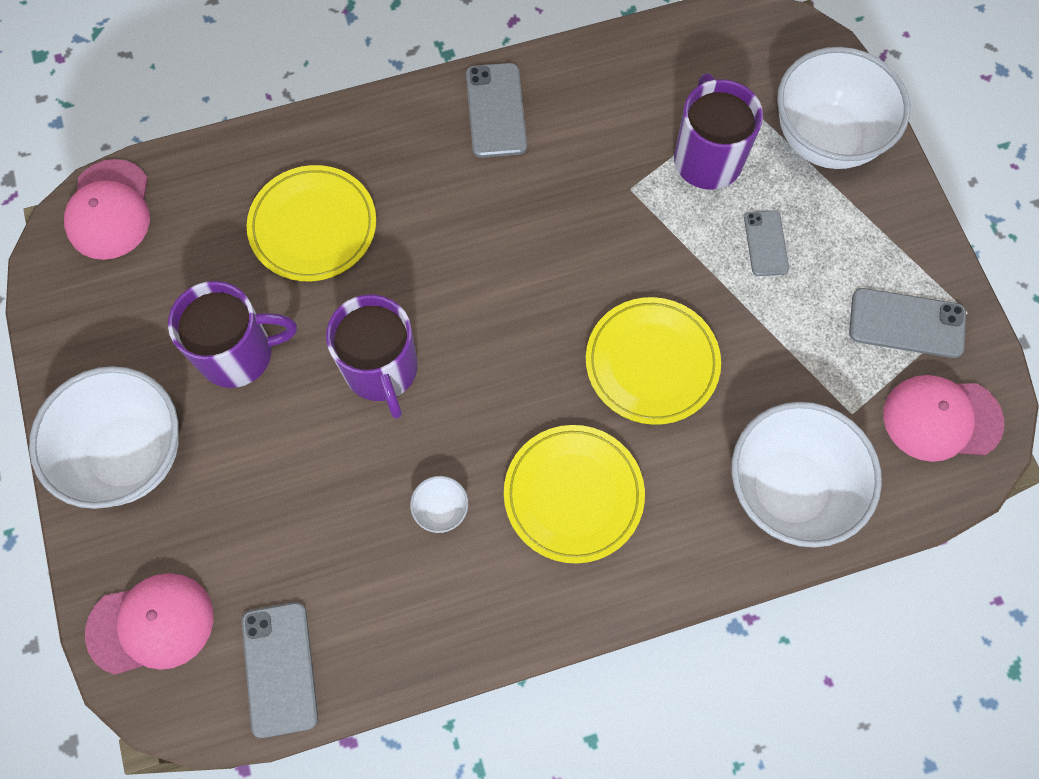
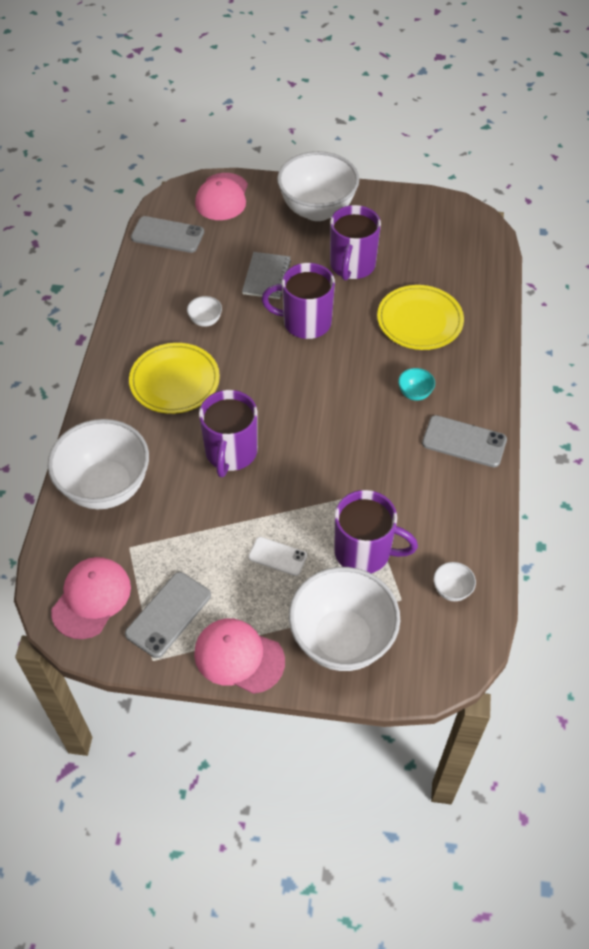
camera: 115 degrees right, 15 degrees down
pink cap [64,159,150,260] -> pink cap moved to [194,618,285,694]
yellow plate [586,297,721,425] -> purple mug [199,390,258,477]
grey phone [744,210,789,276] -> white phone [248,537,307,576]
none -> grey notebook [242,252,291,299]
none -> turquoise bowl [398,368,435,401]
none -> white bowl [434,562,476,601]

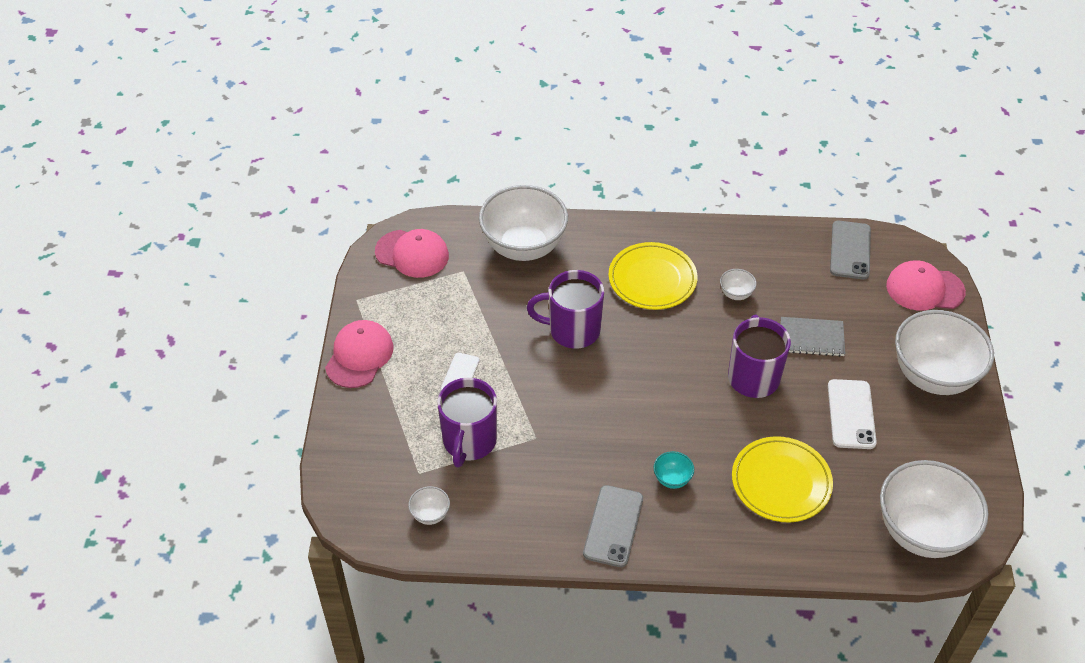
camera: 85 degrees right, 5 degrees down
grey phone [125,572,211,658] -> none
white bowl [289,567,400,671] -> white bowl moved to [880,460,989,558]
purple mug [330,205,381,281] -> white phone [828,379,877,449]

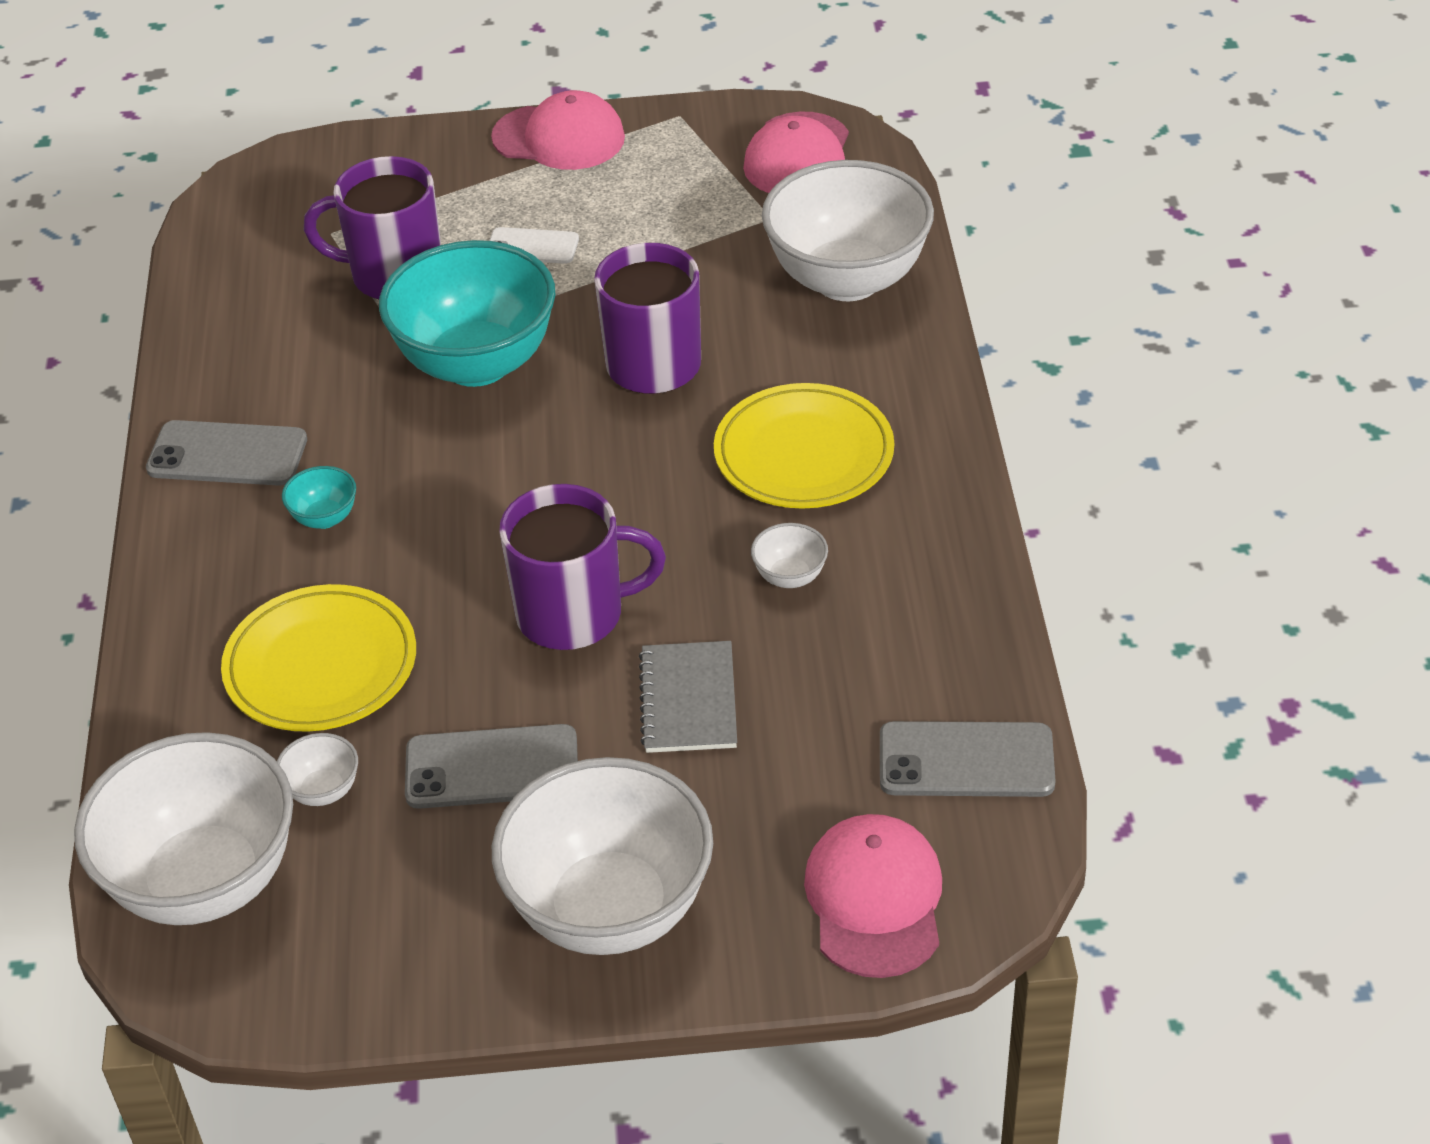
camera: 85 degrees right, 5 degrees down
white bowl [408,486,450,525] -> white bowl moved to [277,733,358,806]
white phone [828,379,877,449] -> grey phone [405,724,578,809]
none -> turquoise bowl [379,240,556,387]

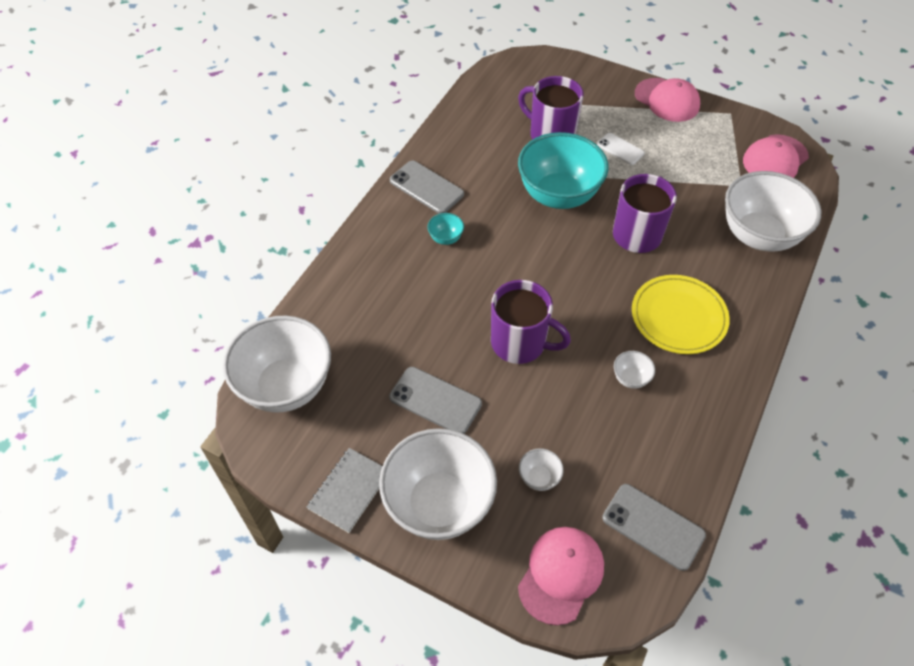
camera: 30 degrees right, 10 degrees up
yellow plate [221,584,416,732] -> none
white bowl [277,733,358,806] -> white bowl moved to [519,448,564,491]
grey notebook [639,641,737,753] -> grey notebook moved to [307,448,383,533]

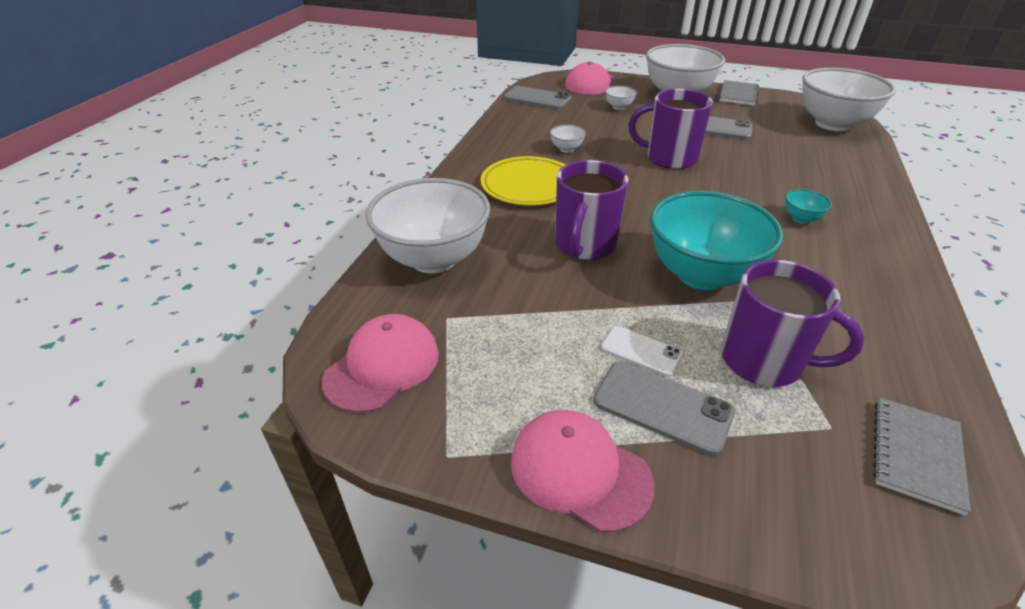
camera: 170 degrees right, 15 degrees down
grey phone [390,161,464,214] -> grey phone moved to [593,361,735,456]
none -> grey notebook [873,397,971,515]

